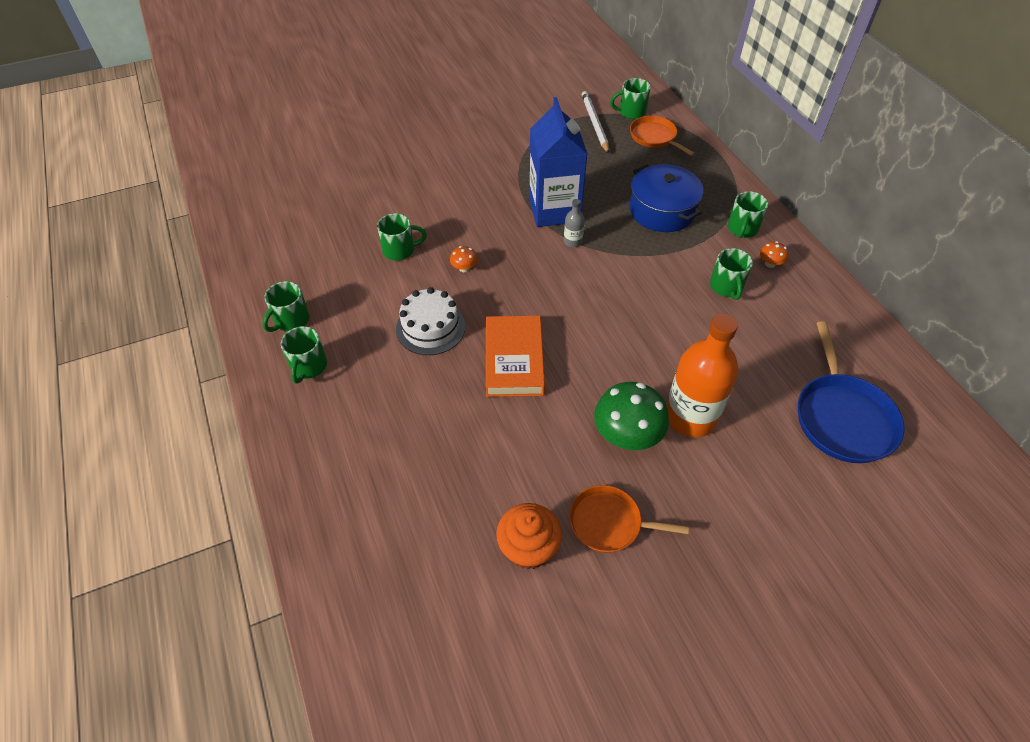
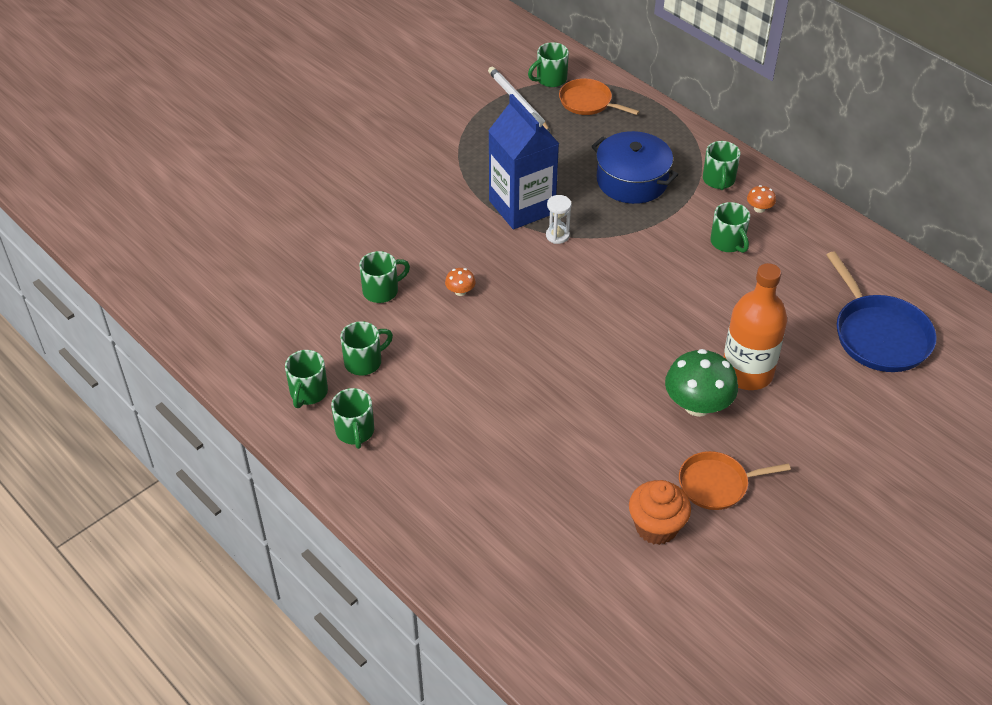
camera: 20 degrees left, 5 degrees down
white cake [396,287,465,355] -> none
orange book [486,316,545,397] -> none
grey bottle [564,199,585,247] -> white hourglass [546,195,572,244]
none -> green mug [340,321,393,375]

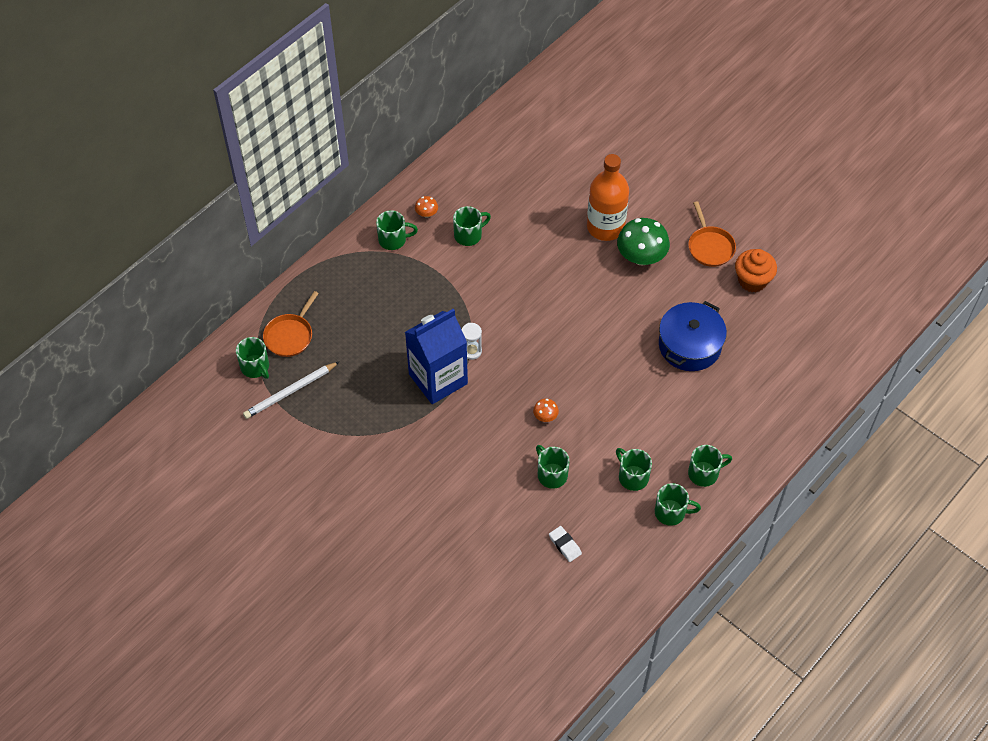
camera: 95 degrees left, 10 degrees up
blue pot [591,131,678,204] -> blue pot moved to [659,301,727,371]
blue pan [826,251,937,372] -> none
none -> white eraser [549,526,582,562]

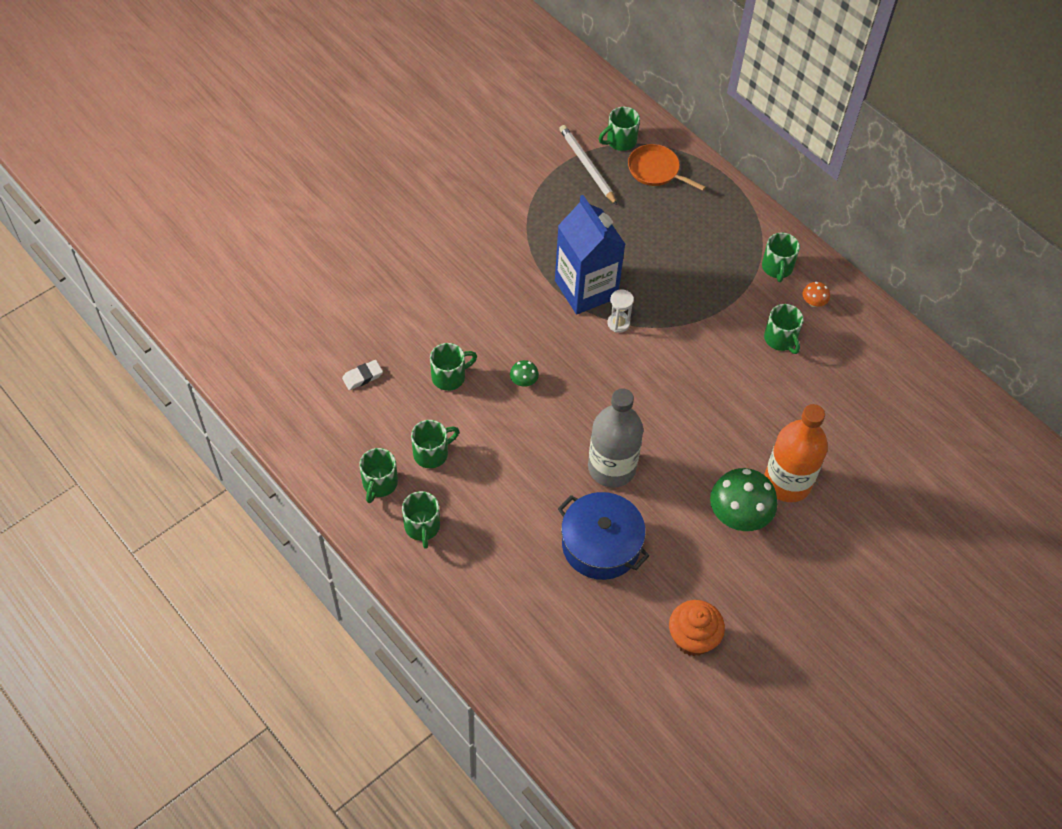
camera: 95 degrees right, 0 degrees up
orange mushroom [533,399,559,422] -> green mushroom [510,360,539,387]
orange pan [688,201,736,267] -> none
none -> grey bottle [588,388,643,488]

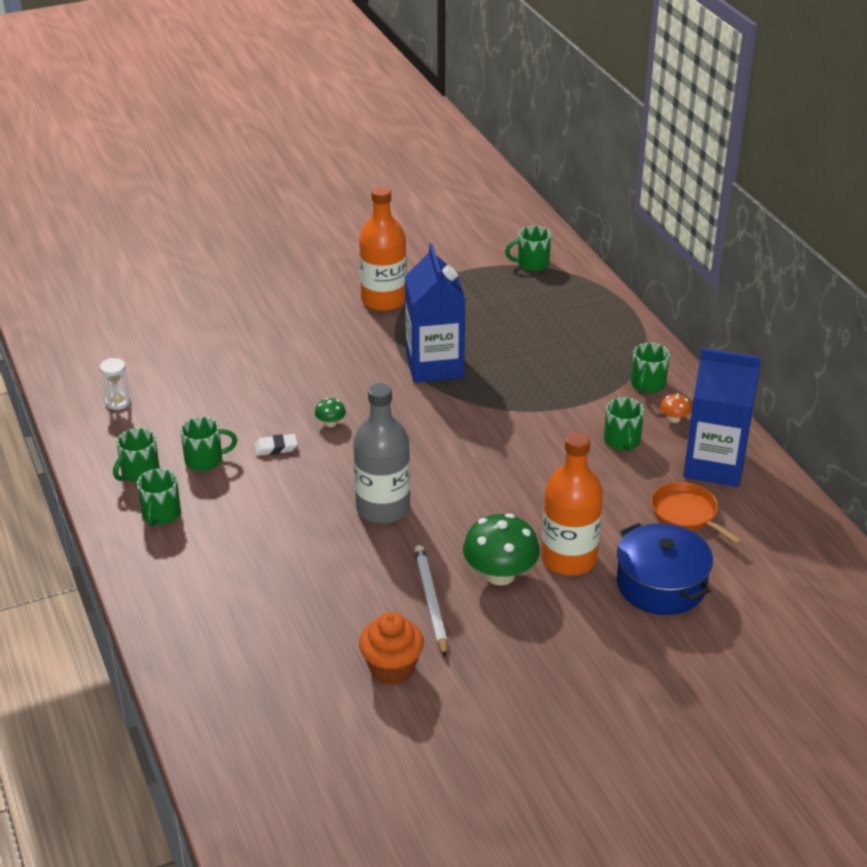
camera: 20 degrees right, 20 degrees down
white eraser [342,360,383,390] -> white eraser moved to [254,434,297,456]
green mug [430,343,477,391] -> none
blue pot [558,492,649,580] -> blue pot moved to [617,523,713,615]
white pencil [559,125,617,205] -> white pencil moved to [414,545,447,657]
white hourglass [607,289,634,333] -> white hourglass moved to [100,358,131,410]
orange pan [628,144,706,191] -> orange pan moved to [651,482,742,544]
none -> orange bottle [359,186,407,311]
none -> blue carton [683,348,761,487]

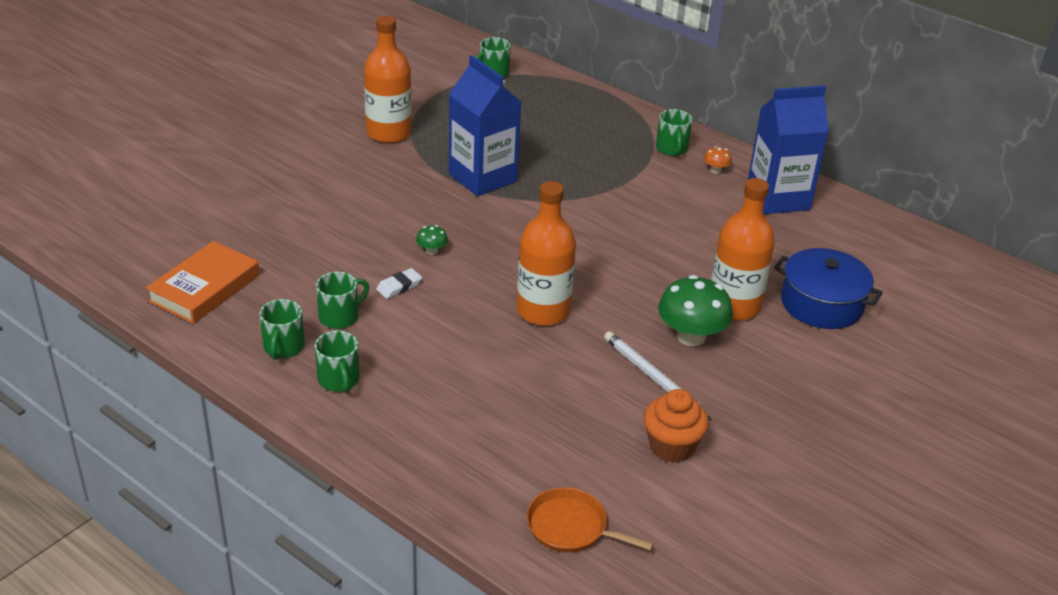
camera: 30 degrees left, 0 degrees up
white hourglass [100,358,131,410] -> orange book [146,241,259,324]
grey bottle [353,383,410,524] -> orange bottle [517,181,576,326]
green mug [604,397,644,451] -> none
orange pan [651,482,742,544] -> orange pan moved to [527,487,654,552]

